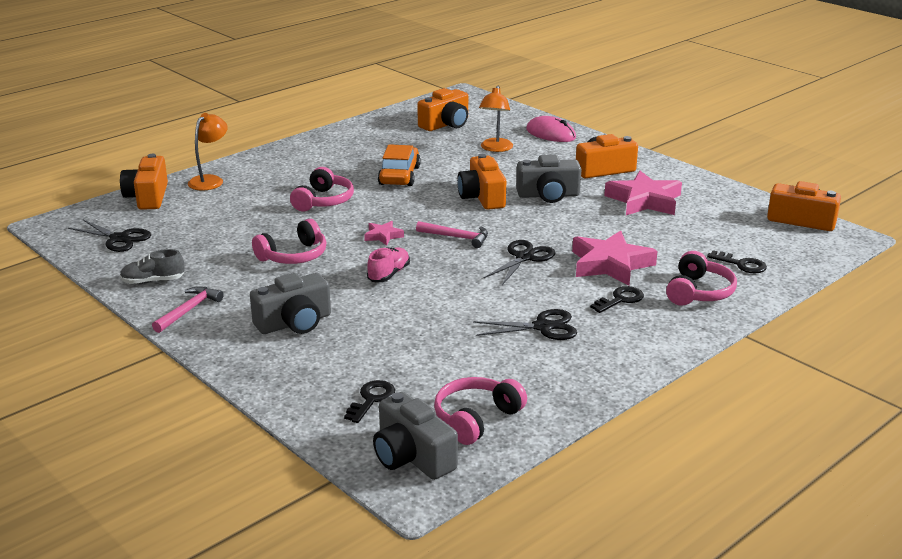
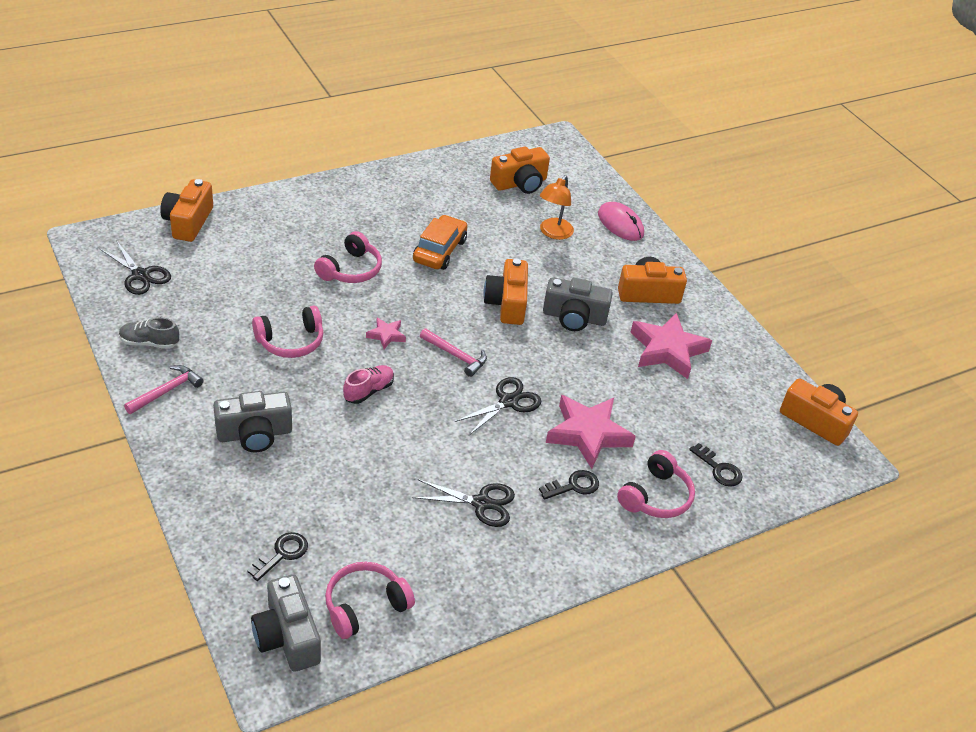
camera: 10 degrees right, 15 degrees up
orange lamp [188,113,228,190] -> none

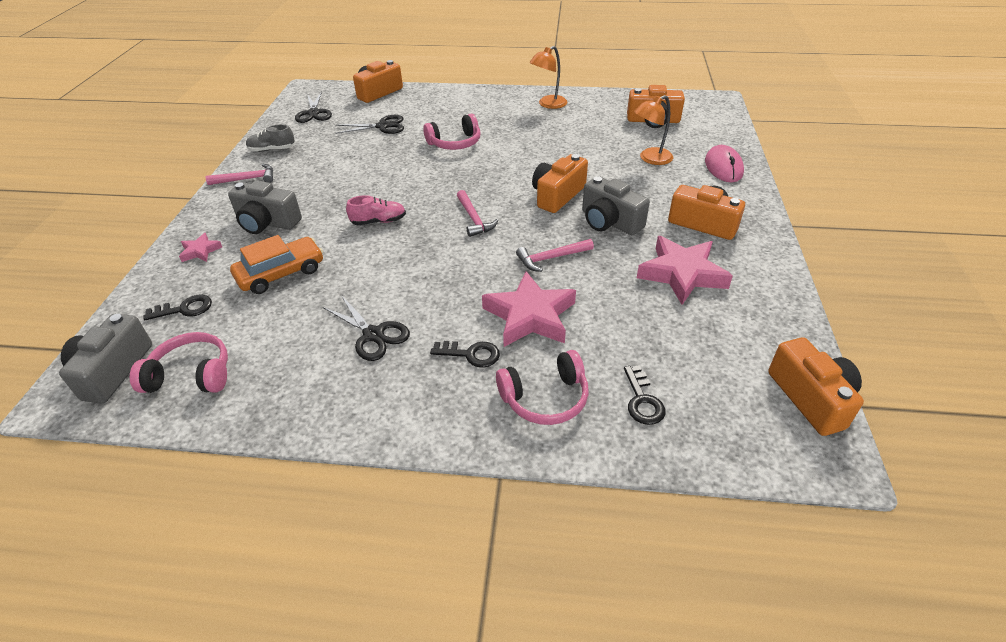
camera: 40 degrees right, 0 degrees up
grey shoe [119,317,179,349] -> grey shoe turned 45 degrees counterclockwise [246,124,295,152]
pink headphones [252,306,324,358] -> none
pink star [366,318,406,349] -> pink star moved to [179,233,222,262]
orange car [413,215,467,270] -> orange car moved to [230,235,323,294]
black scissors [455,377,541,435] -> black scissors moved to [335,115,404,134]
none -> pink hammer [516,239,594,272]
none -> orange lamp [529,46,567,109]

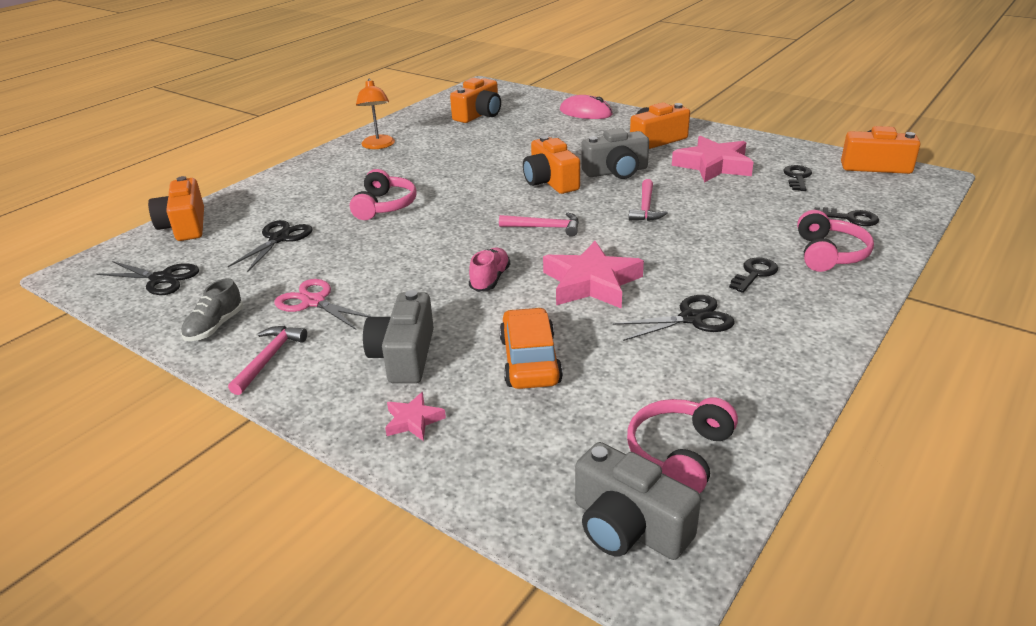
camera: 60 degrees left, 10 degrees down
black key [143,295,212,320] -> black key moved to [783,165,812,191]
grey camera [228,180,302,234] -> grey camera turned 135 degrees clockwise [363,290,434,383]
pink star [482,271,576,347] -> pink star moved to [543,241,644,309]
orange lamp [634,95,673,165] -> none
none -> pink scissors [274,279,372,330]

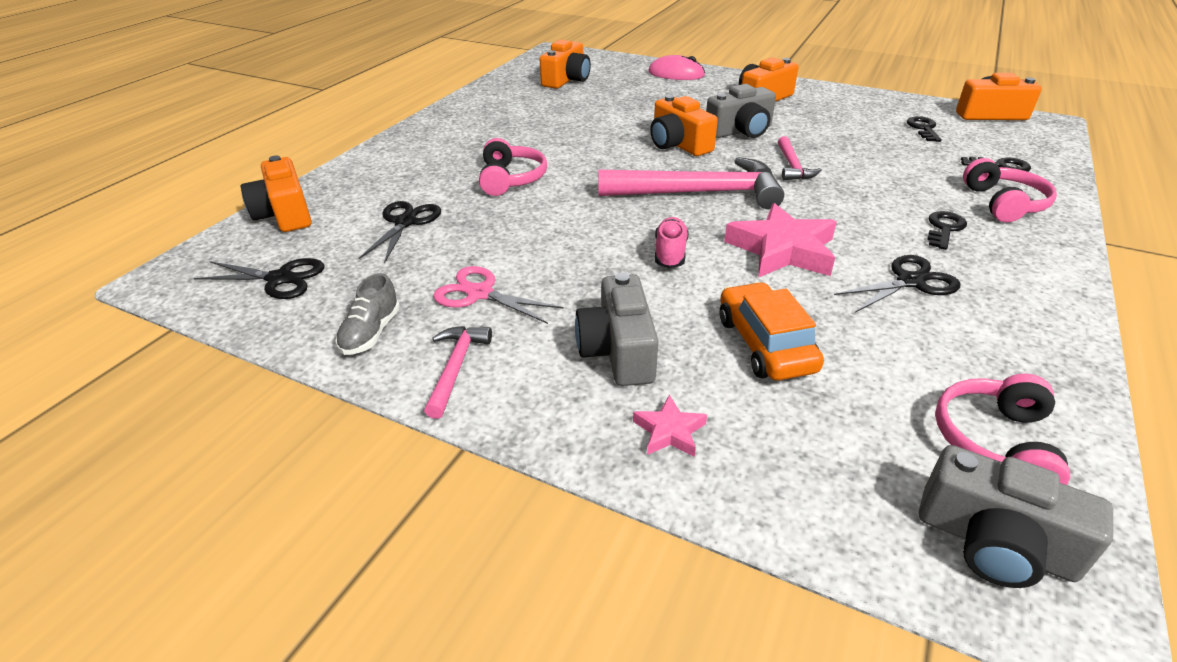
camera: 10 degrees left, 5 degrees up
orange lamp [356,79,395,149] -> none
pink hammer [499,212,579,237] -> pink hammer [598,157,784,209], size x2.04
pink star [672,136,754,183] -> none

